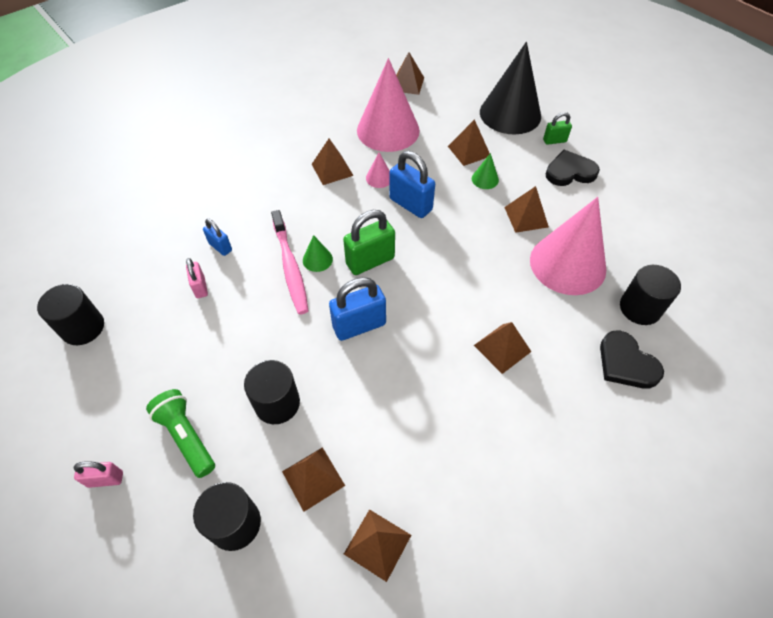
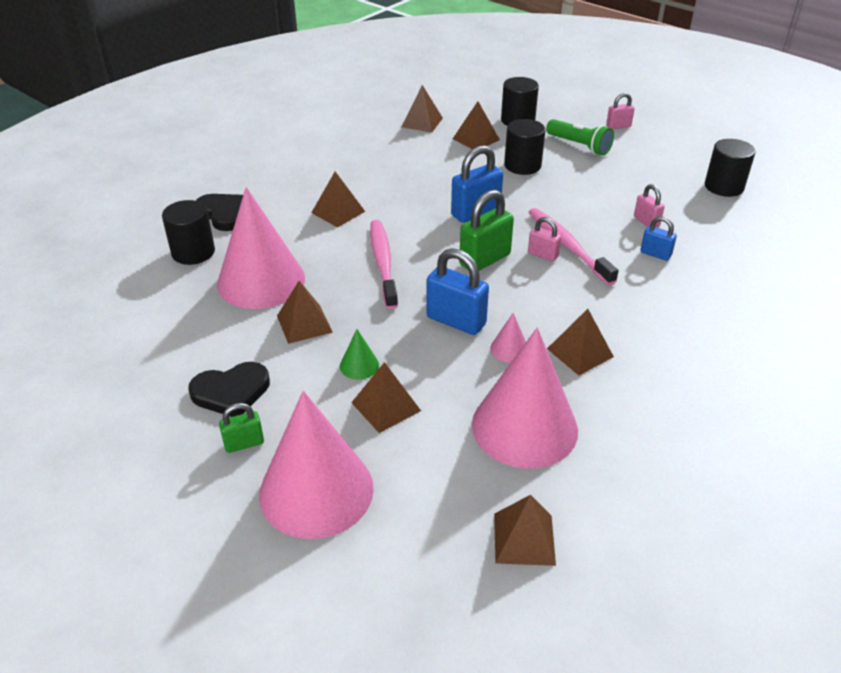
camera: 170 degrees right, 15 degrees down
green cone [303,235,333,272] -> pink padlock [528,217,561,262]
black cone [480,42,541,134] -> pink cone [259,391,374,539]
none -> pink toothbrush [370,220,398,309]

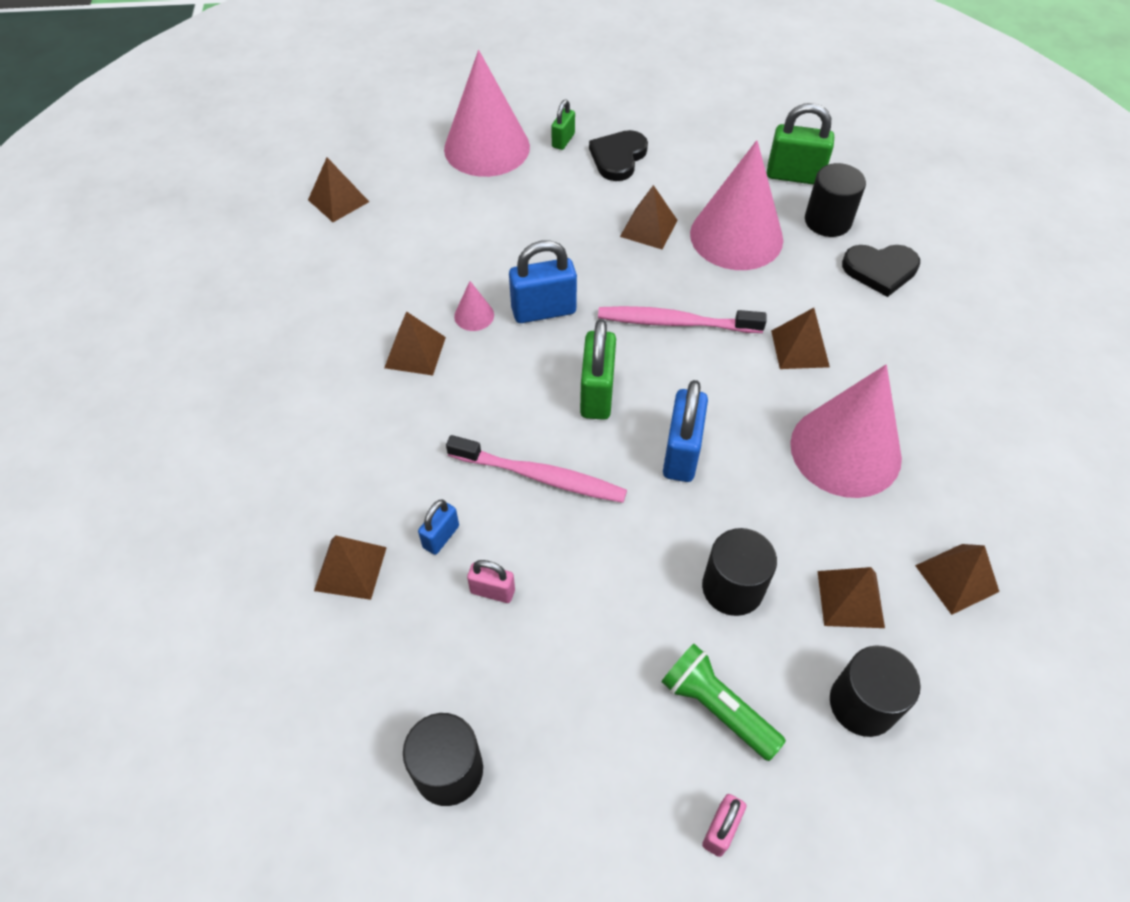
camera: 135 degrees right, 15 degrees up
green cone [340,329,379,380] -> none
brown pyramid [351,362,421,433] -> brown pyramid moved to [314,536,387,600]
pink toothbrush [370,220,398,309] -> pink toothbrush turned 150 degrees clockwise [598,306,767,333]
pink cone [472,328,578,469] -> pink cone moved to [790,364,902,498]
pink padlock [528,217,561,262] -> none
green flashlight [546,119,614,156] -> green flashlight turned 45 degrees clockwise [662,644,786,761]
blue padlock [640,216,677,261] -> blue padlock turned 45 degrees counterclockwise [418,500,459,555]
none -> green padlock [767,103,834,185]

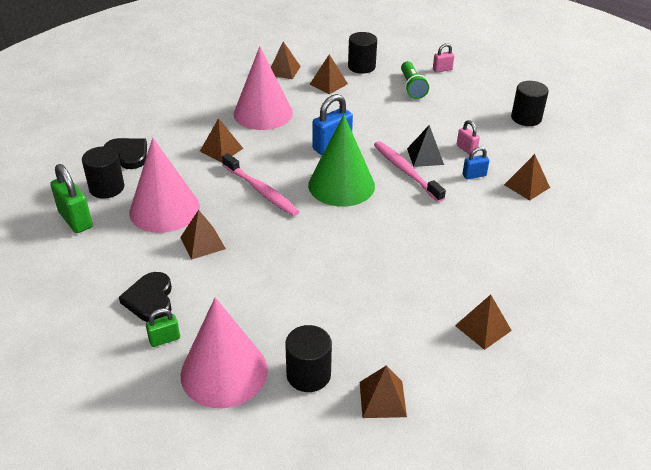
camera: 140 degrees left, 15 degrees down
brown pyramid [384,311,446,375] -> brown pyramid moved to [455,295,512,350]
pink cone [454,281,494,331] -> none
blue padlock [509,240,577,323] -> none
green padlock [580,319,616,420] -> green cone [308,115,375,207]
black heart [589,130,648,181] -> black heart turned 105 degrees clockwise [119,272,172,322]
black cylinder [702,528,777,616] -> black cylinder moved to [285,325,332,392]
none -> black pyramid [407,125,444,167]

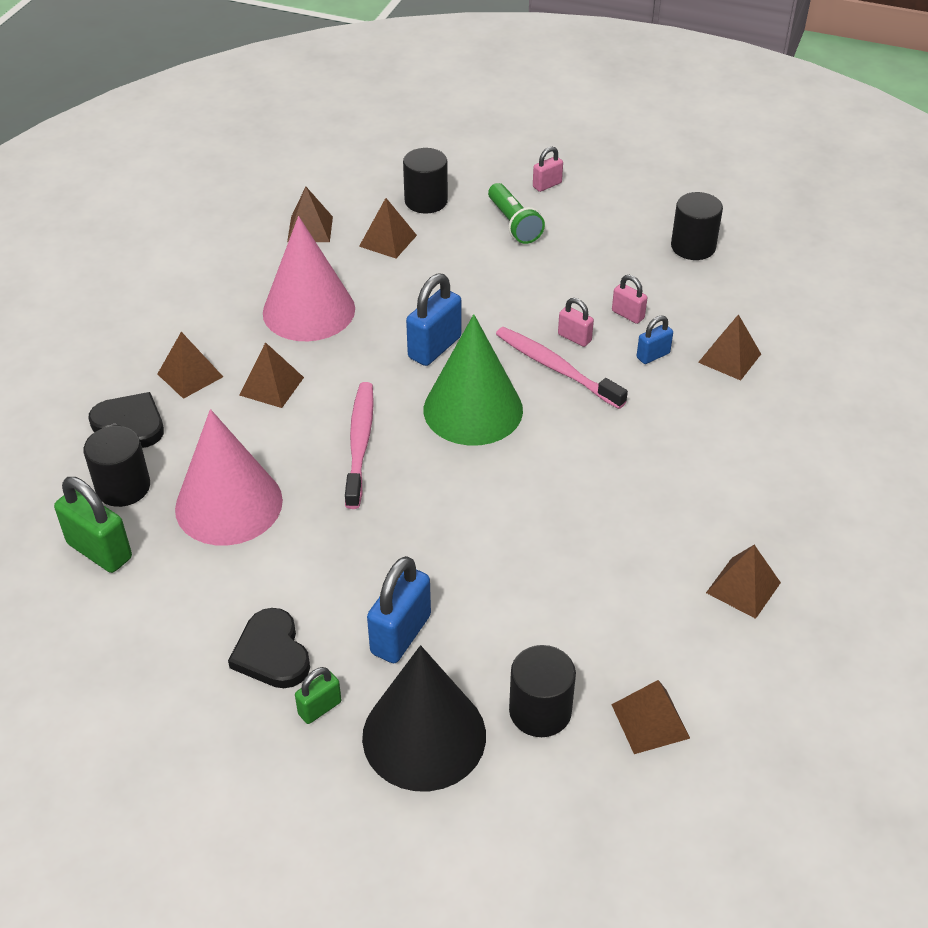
camera: 15 degrees left, 5 degrees up
brown pyramid [180,210,226,260] -> brown pyramid moved to [158,332,223,399]
pink cone [181,297,268,408] -> black cone [362,645,486,791]
pink toothbrush [222,153,300,216] -> pink toothbrush turned 120 degrees counterclockwise [345,382,374,509]
black pyramid [407,125,444,167] -> pink padlock [558,298,594,347]
none -> blue padlock [367,556,431,663]

